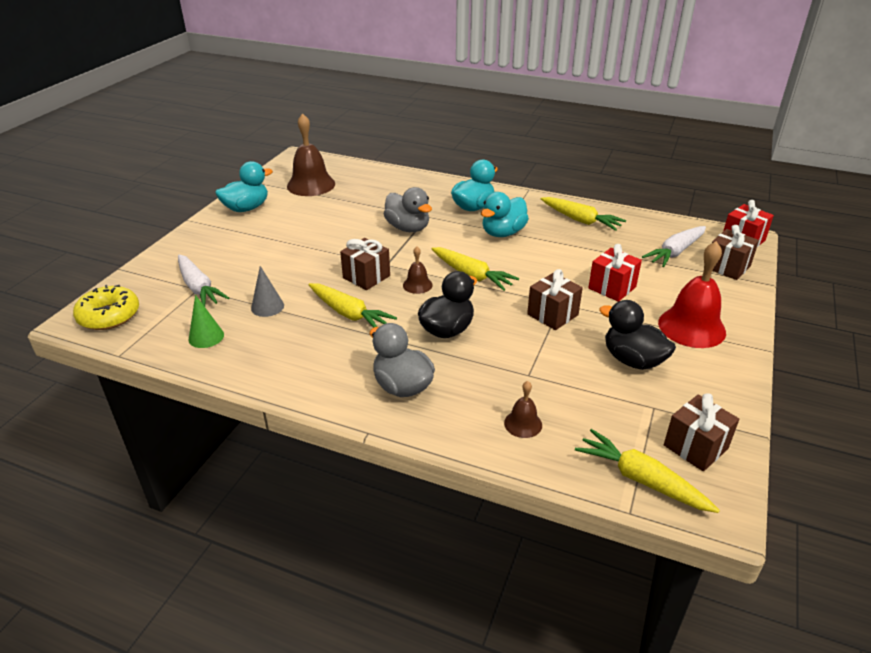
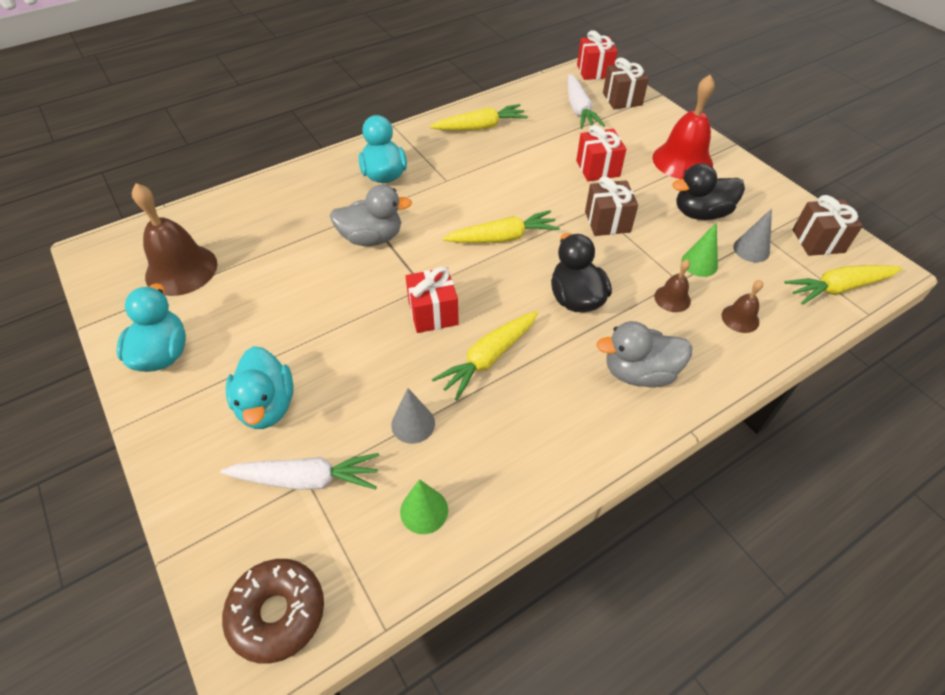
camera: 55 degrees left, 15 degrees up
yellow donut [73,285,139,330] -> brown donut [222,559,324,664]
yellow carrot [308,283,397,327] -> yellow carrot turned 150 degrees clockwise [432,311,538,400]
brown gift [340,238,390,290] -> red gift [405,267,459,333]
brown bell [403,246,433,294] -> brown bell moved to [654,259,691,312]
turquoise duck [481,192,529,237] -> turquoise duck moved to [226,346,293,429]
none -> green cone [681,222,718,277]
none -> grey cone [733,208,772,262]

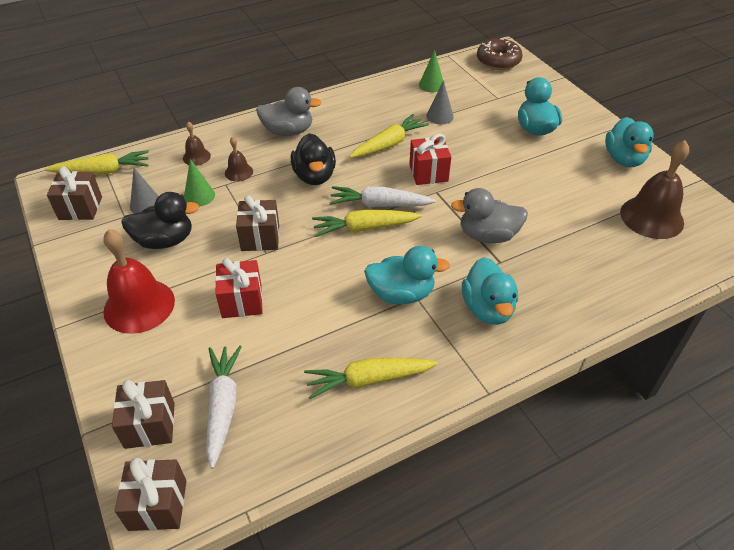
camera: 175 degrees left, 5 degrees down
white carrot [220,453,379,490] -> white carrot moved to [329,186,436,207]
red gift [577,30,617,80] -> brown gift [115,458,187,531]
none -> turquoise duck [364,246,450,304]

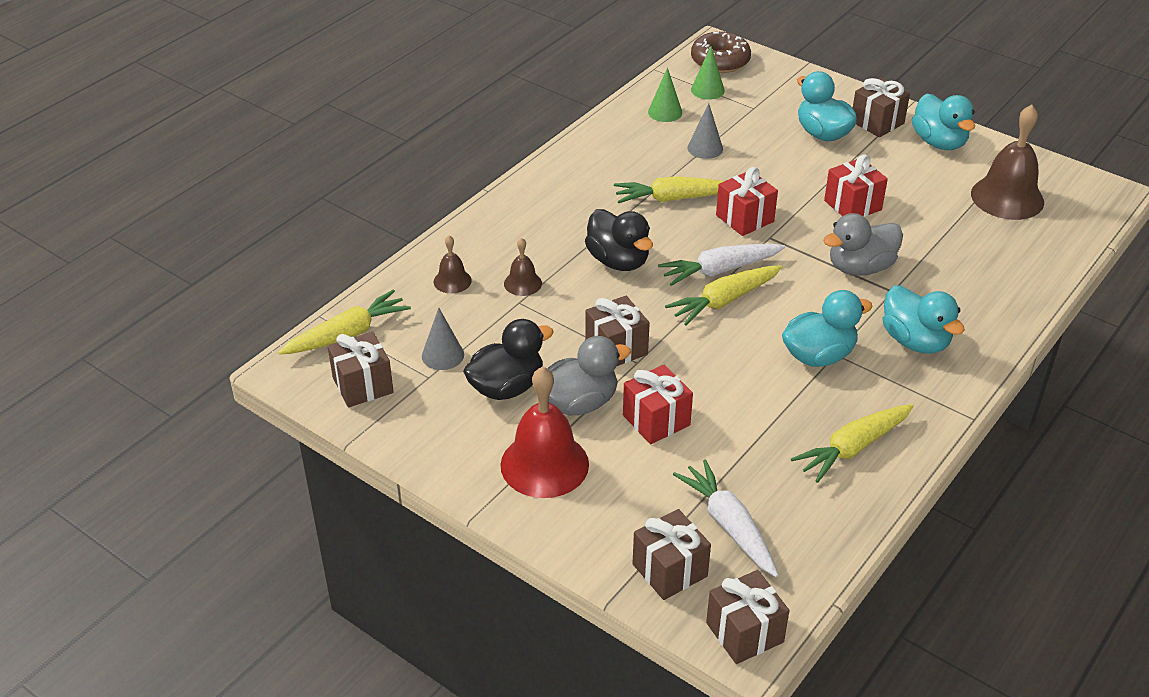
camera: 25 degrees left, 5 degrees down
green cone [184,159,215,206] -> green cone moved to [691,46,725,100]
grey duck [256,87,322,136] -> grey duck moved to [547,336,631,415]
yellow carrot [349,114,429,158] -> yellow carrot turned 120 degrees counterclockwise [614,176,724,203]
none -> red gift [824,154,888,217]
none -> brown gift [853,78,910,137]

